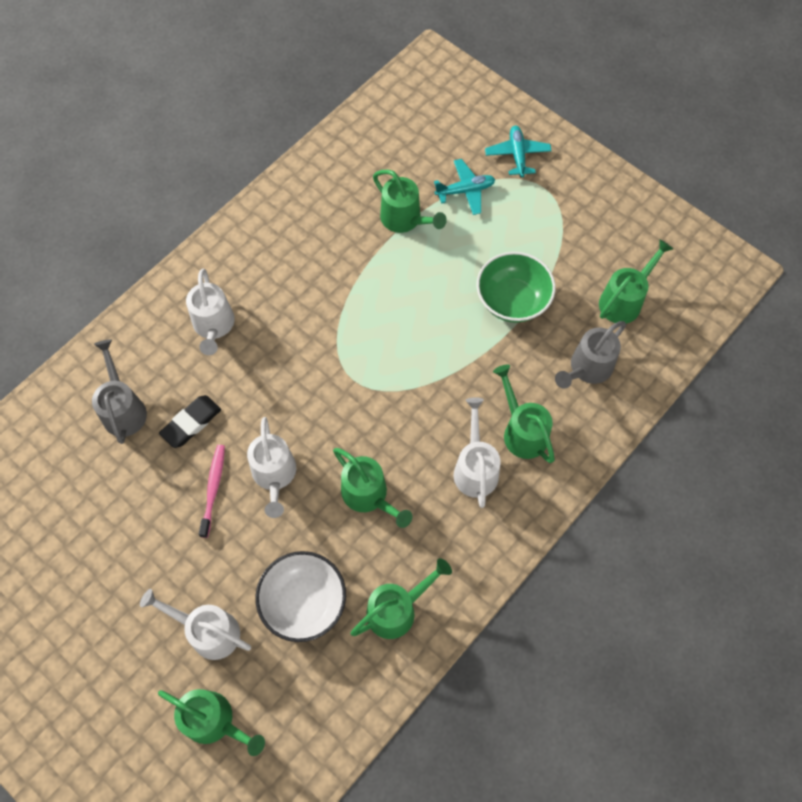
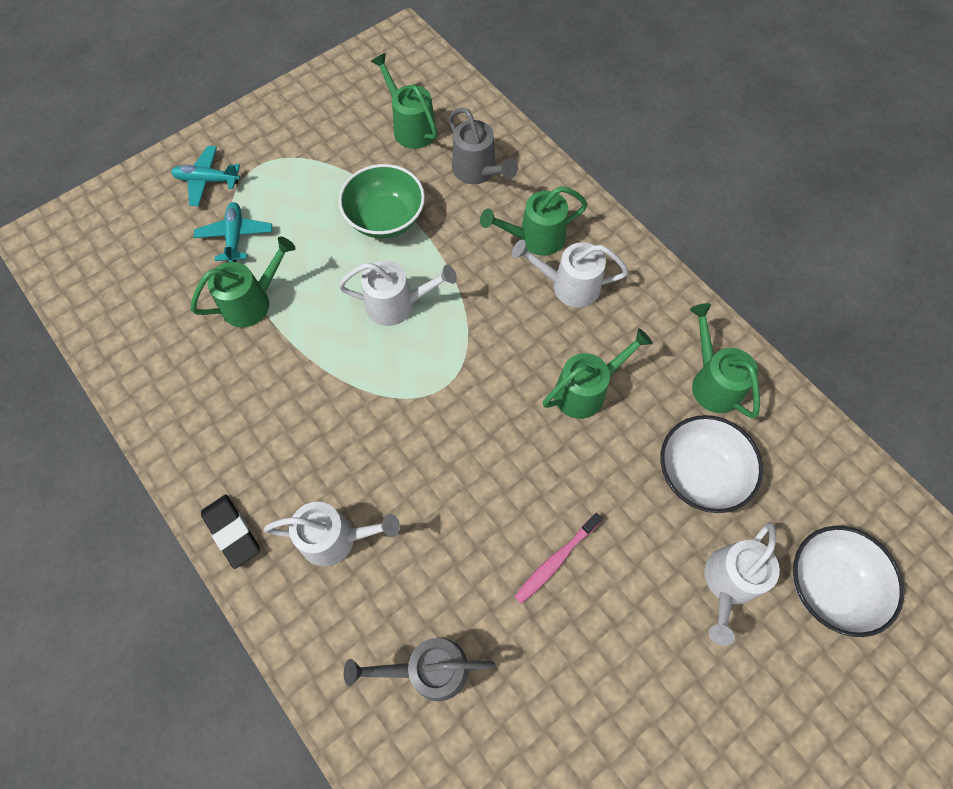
camera: 80 degrees left, 0 degrees up
green watering can [158,689,265,756] -> white bowl [793,526,904,637]
black eraser [159,395,221,448] -> black eraser moved to [201,495,260,569]
pink toothbrush [199,445,225,538] -> pink toothbrush turned 60 degrees counterclockwise [514,513,602,604]
white watering can [247,417,296,518] -> white watering can moved to [338,261,457,326]

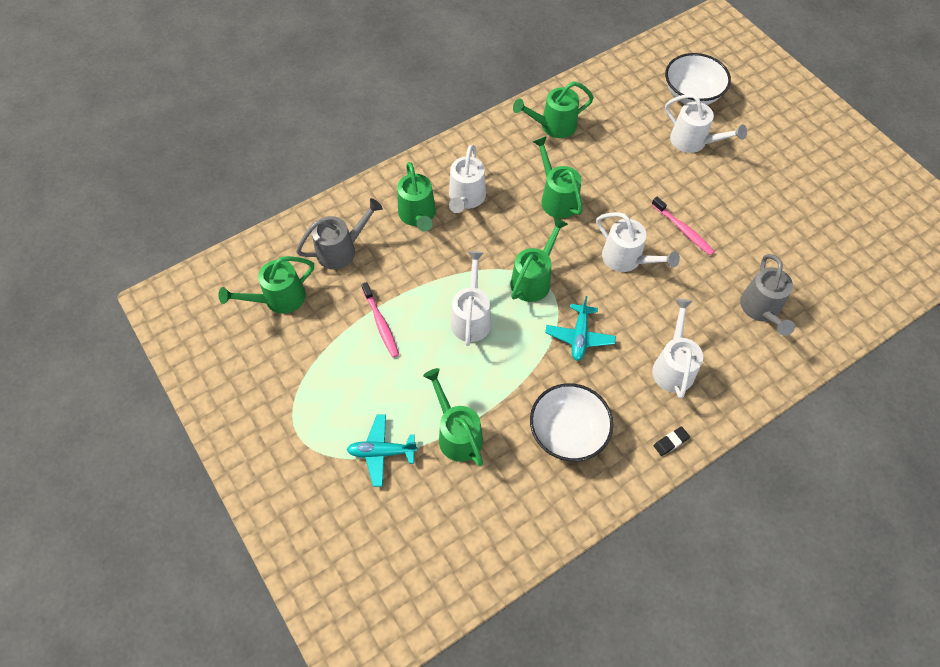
camera: 85 degrees left, 5 degrees down
turquoise plane [171,146,240,206] -> turquoise plane moved to [545,296,616,361]
black eraser [201,495,260,569] -> black eraser [654,426,690,456], size x0.57
green bowl [339,164,425,239] -> pink toothbrush [361,282,399,357]
white bowl [661,415,763,513] -> white bowl moved to [530,383,613,461]
none -> green watering can [511,217,568,302]
none -> white watering can [597,212,680,272]

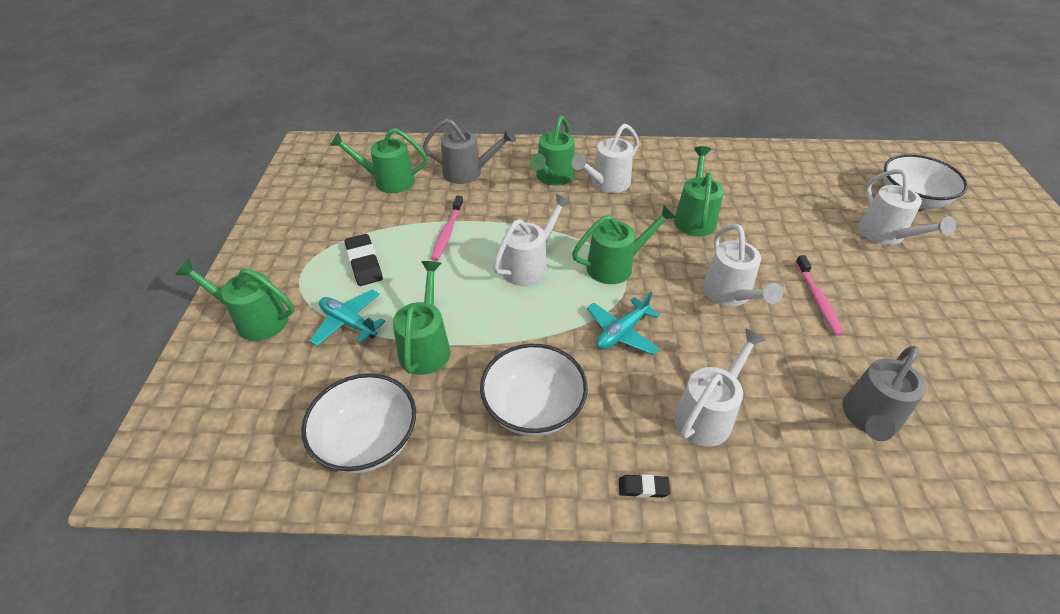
camera: 35 degrees right, 15 degrees down
green watering can [513,81,594,138] -> green watering can moved to [175,259,295,341]
none -> white bowl [301,373,416,474]
none -> black eraser [345,234,383,286]

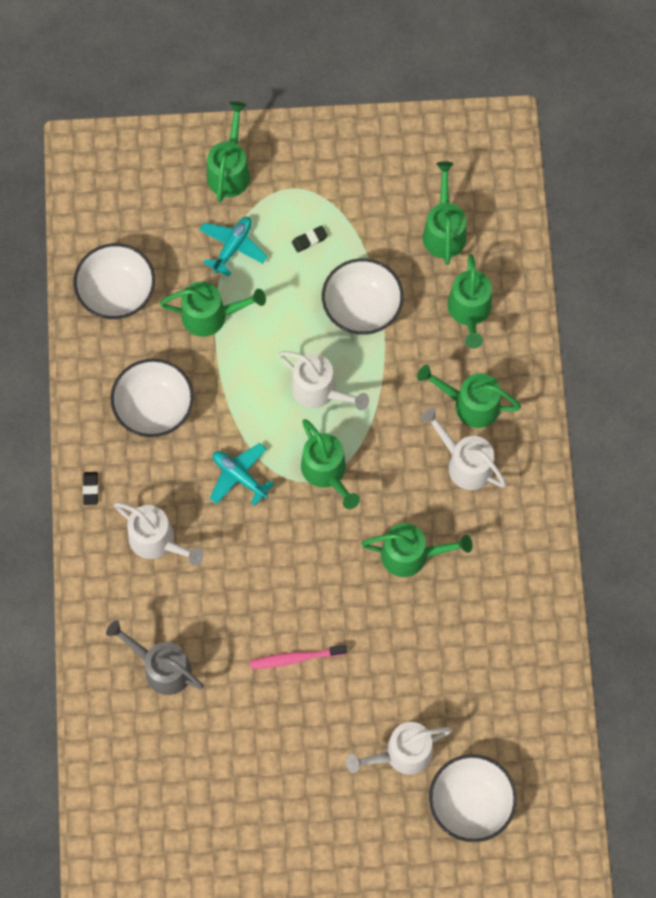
camera: 85 degrees right, 25 degrees up
black eraser [345,234,383,286] -> black eraser [292,226,328,253], size x0.57
grey watering can [423,119,516,184] -> green watering can [447,254,492,349]
pink toothbrush [431,195,464,261] -> white bowl [322,258,403,335]
white watering can [703,224,783,306] -> none

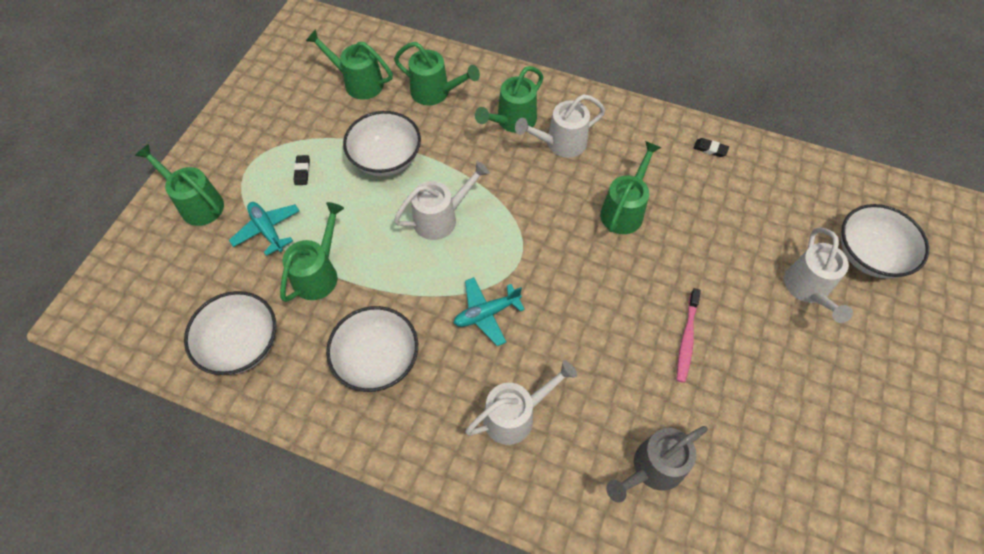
camera: 65 degrees left, 10 degrees down
black eraser [83,472,99,505] -> black eraser moved to [694,138,729,157]
green watering can [301,419,360,509] -> none

